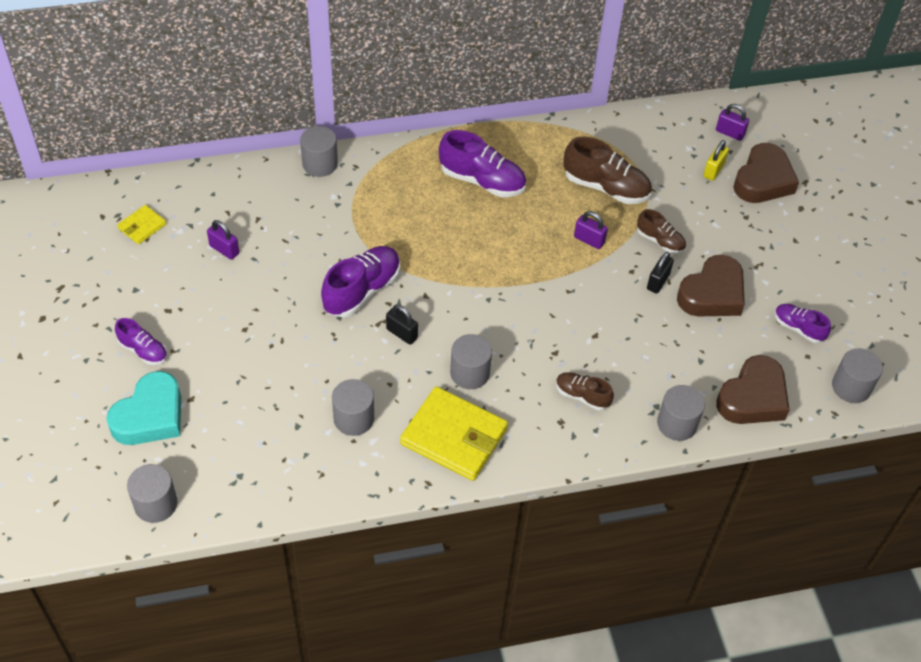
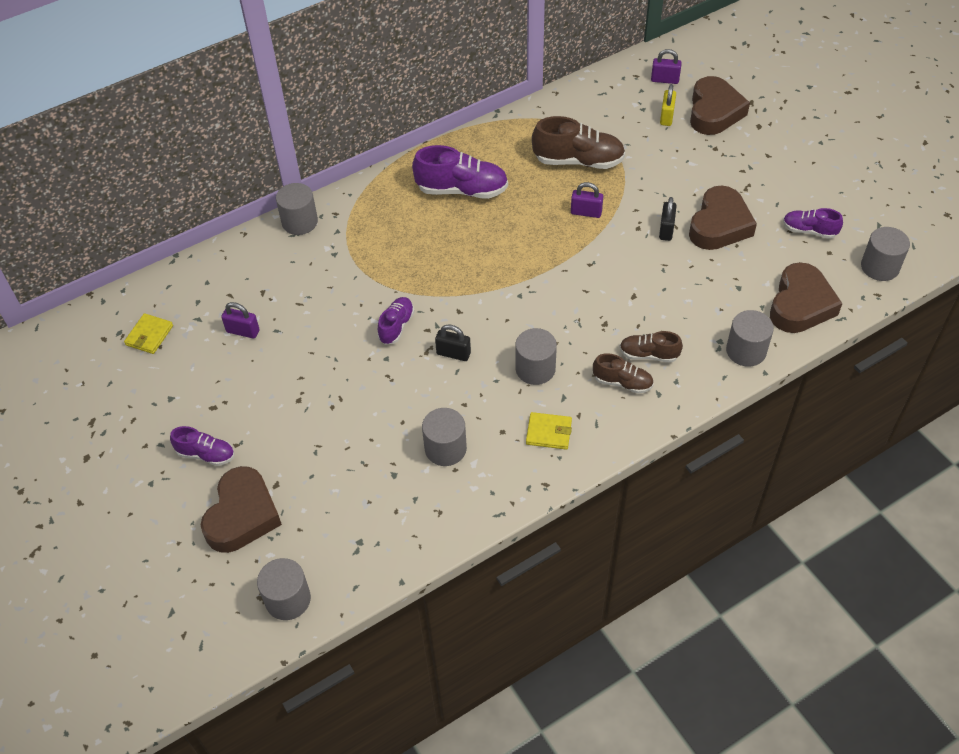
camera: 15 degrees left, 0 degrees up
turquoise heart [106,371,181,445] -> brown heart [201,466,282,553]
purple shoe [321,246,400,317] -> purple shoe [377,297,414,345], size x0.58
yellow wallet [400,386,508,481] -> yellow wallet [526,412,572,450], size x0.49
brown shoe [637,209,686,254] -> brown shoe moved to [593,353,654,394]

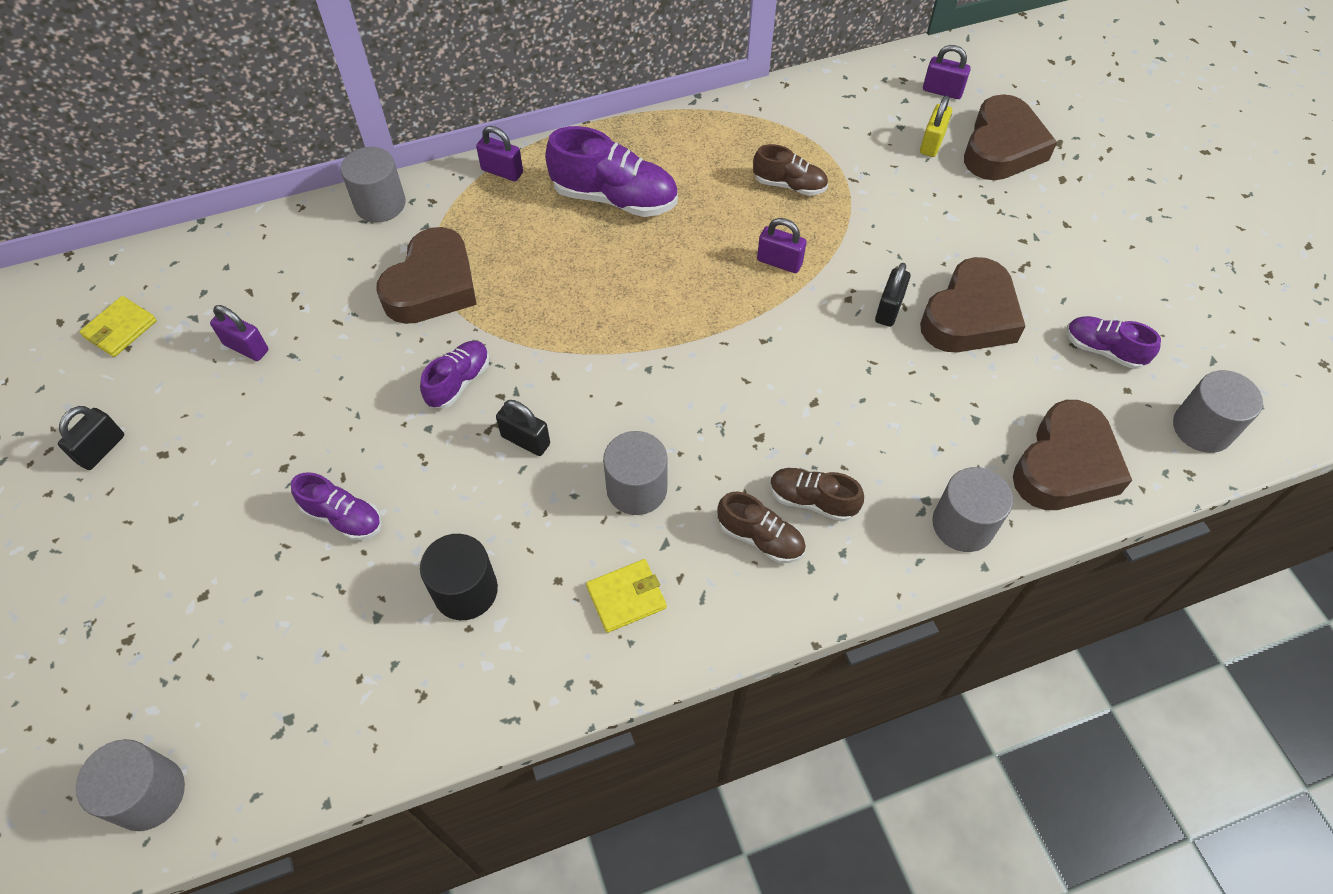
camera: 10 degrees right, 5 degrees up
purple shoe [170,426,234,466] -> purple shoe moved to [291,472,382,541]
brown heart [201,466,282,553] -> brown heart moved to [377,227,477,324]
grey cylinder [422,408,467,466] -> black cylinder [420,534,498,620]
yellow wallet [526,412,572,450] -> yellow wallet turned 45 degrees counterclockwise [586,559,667,633]
brown shoe [532,116,625,169] -> brown shoe [753,144,828,196], size x0.58
none -> black padlock [58,406,124,470]
none -> purple padlock [476,126,523,181]

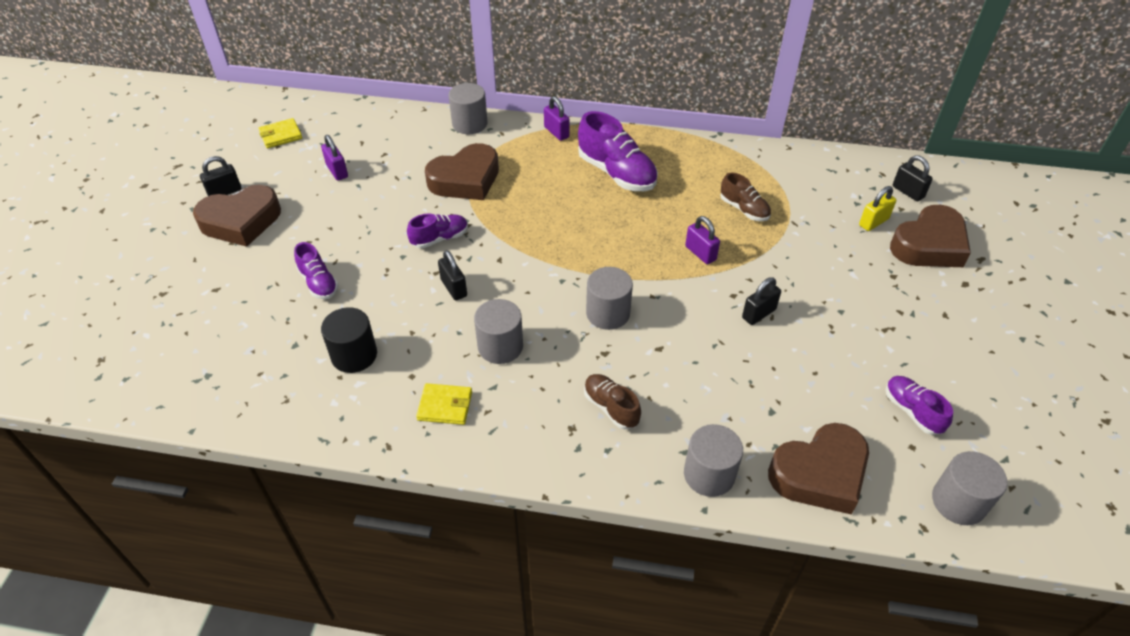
camera: 30 degrees right, 10 degrees down
grey cylinder [76,739,185,831] -> grey cylinder moved to [586,267,633,330]
brown shoe [717,492,806,563] -> none
brown heart [920,257,1025,352] -> brown heart moved to [193,185,281,247]
purple padlock [923,45,971,99] -> black padlock [893,155,933,202]

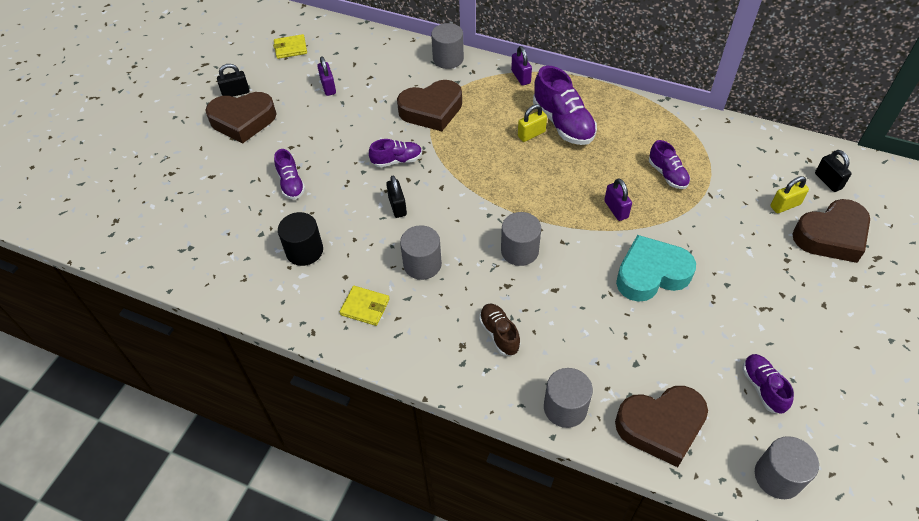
camera: 15 degrees right, 5 degrees up
brown shoe [721,173,771,221] -> purple shoe [649,140,690,189]
black padlock [742,277,781,325] -> turquoise heart [616,235,696,302]
none -> yellow padlock [518,104,547,142]

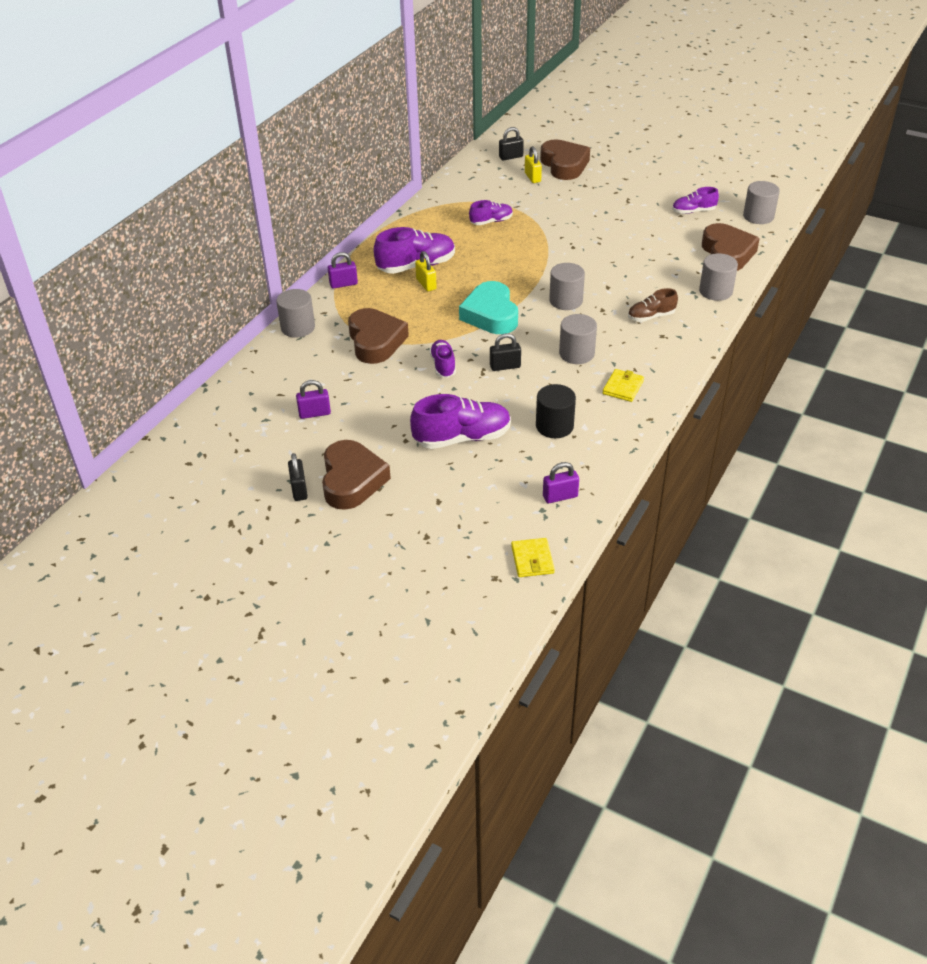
camera: 85 degrees left, 10 degrees down
yellow wallet [273,34,307,59] -> yellow wallet moved to [511,538,555,577]
purple shoe [274,149,305,200] -> purple shoe [410,394,511,449], size x1.73
purple padlock [604,178,632,221] -> purple padlock moved to [543,462,579,503]
turquoise heart [616,235,696,302] -> turquoise heart moved to [459,281,518,334]

